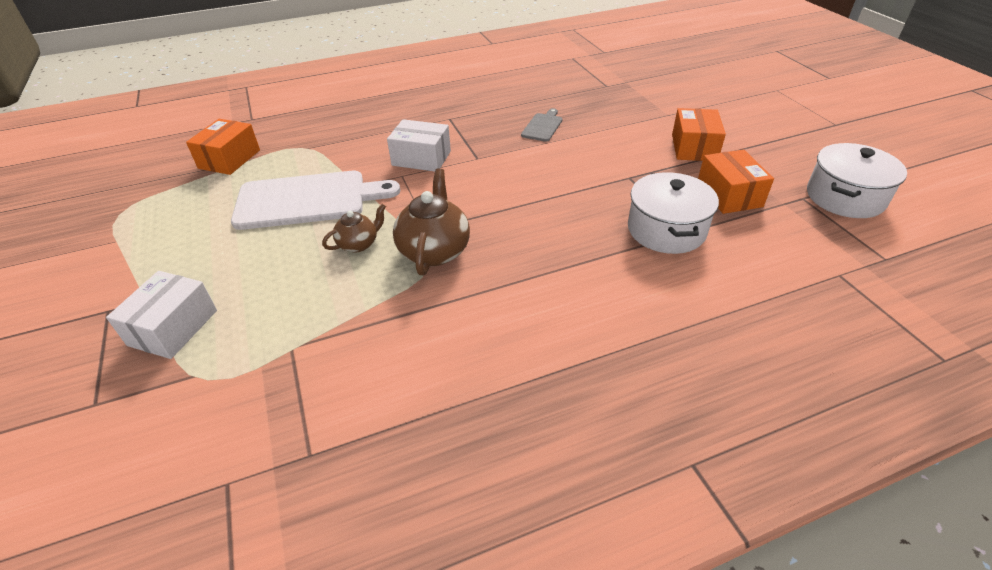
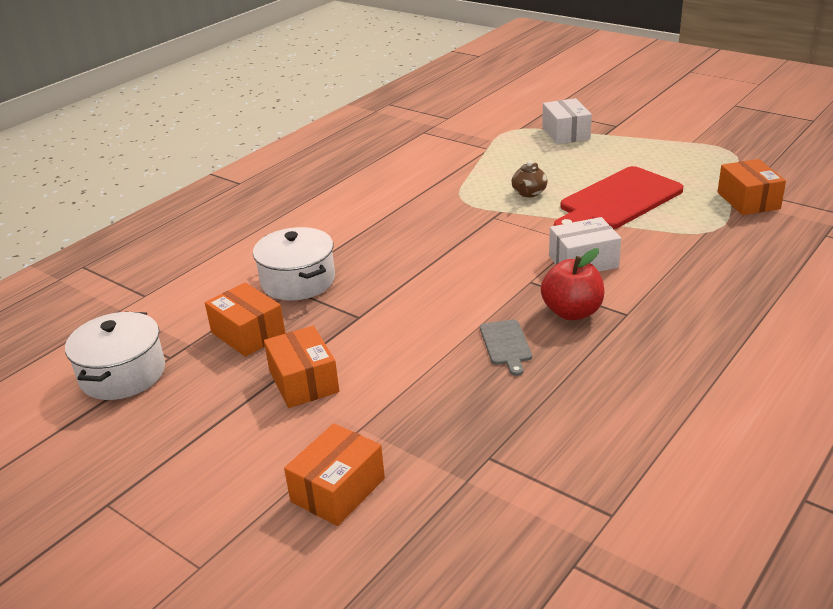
camera: 150 degrees right, 10 degrees down
white cutting board [231,171,400,230] -> red cutting board [554,166,683,229]
brown teapot [393,168,470,275] -> none
none -> orange box [284,423,385,526]
none -> red apple [541,248,604,320]

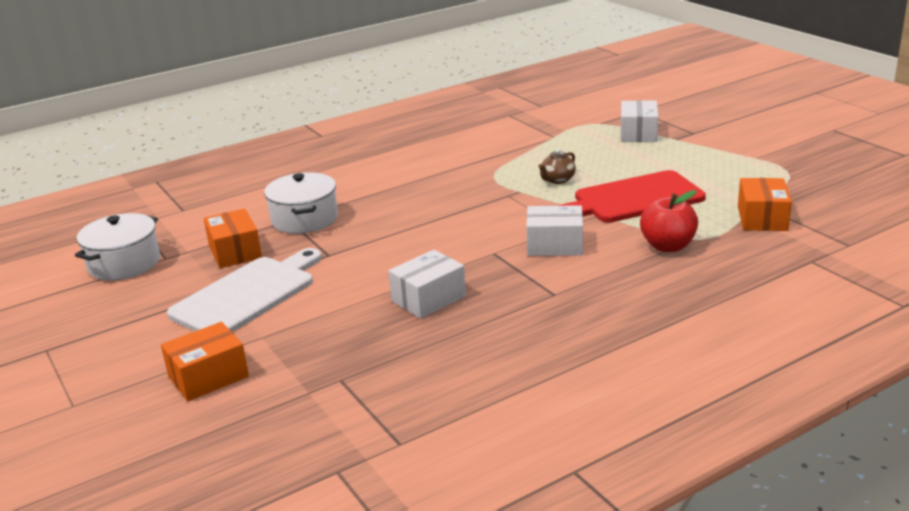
camera: 20 degrees right, 5 degrees down
orange box [264,326,339,408] -> white cutting board [167,248,322,332]
grey cutting board [480,320,532,376] -> white box [388,250,466,319]
red apple [541,248,604,320] -> red apple moved to [640,190,698,252]

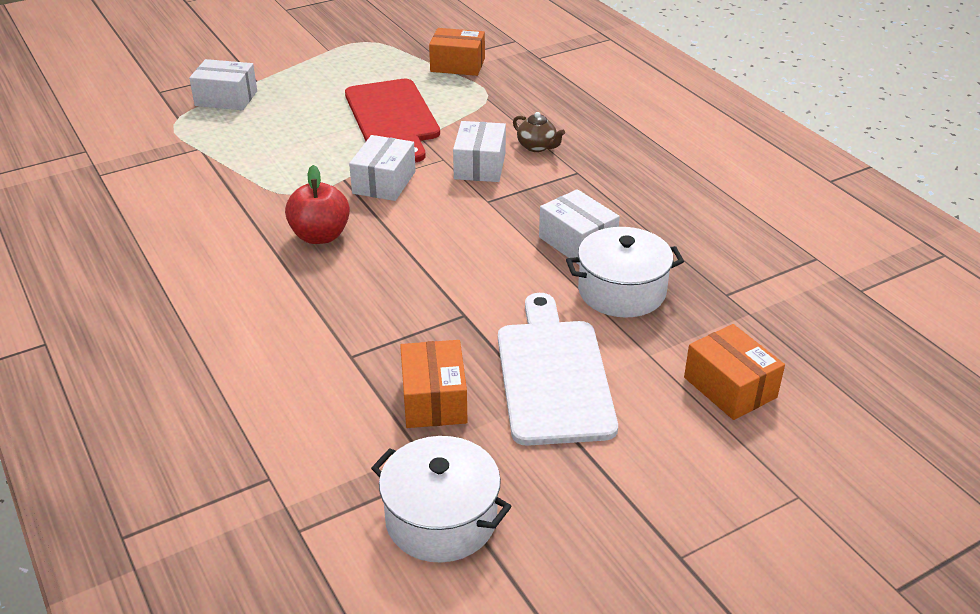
camera: 90 degrees left, 10 degrees up
white cutting board [167,248,322,332] -> white cutting board turned 45 degrees clockwise [498,293,618,446]
orange box [204,208,262,268] -> orange box turned 75 degrees counterclockwise [400,340,468,428]
white pot [264,172,338,234] -> white pot moved to [566,227,684,318]
brown teapot [538,148,576,184] -> brown teapot moved to [513,112,565,152]
red apple [640,190,698,252] -> red apple moved to [285,165,350,244]
none -> white box [349,135,416,201]

